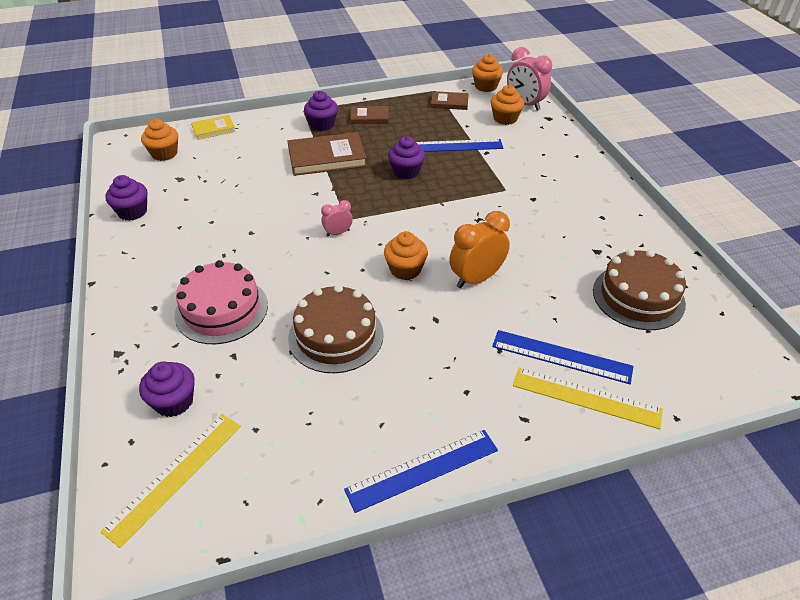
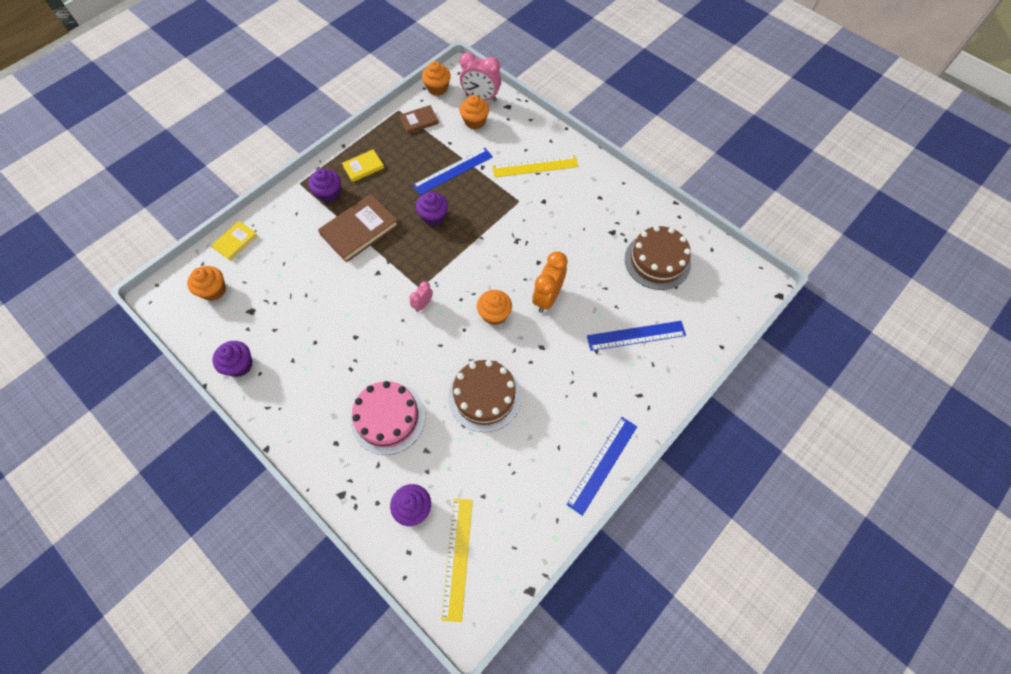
camera: 30 degrees left, 20 degrees up
brown book [350,106,388,124] -> yellow book [342,149,384,182]
yellow ruler [513,368,663,429] -> yellow ruler moved to [492,155,578,177]

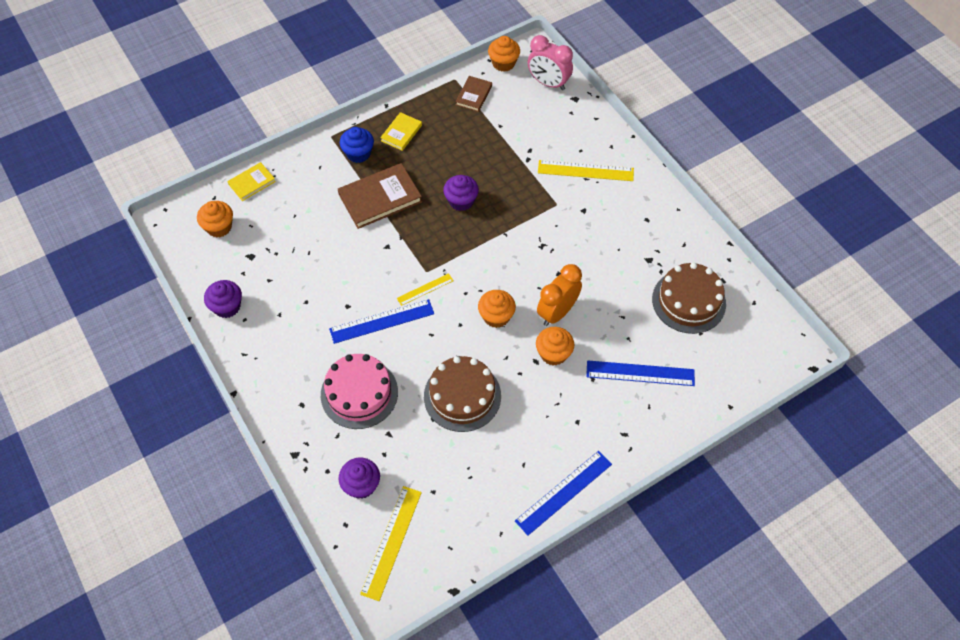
camera: 15 degrees right, 5 degrees down
purple cupcake [308,168,341,203] -> blue cupcake [340,127,374,163]
yellow book [342,149,384,182] -> yellow book turned 45 degrees counterclockwise [380,112,422,151]
brown book [399,105,439,134] -> brown book turned 60 degrees counterclockwise [456,76,492,112]
pink clock [410,281,433,312] -> yellow ruler [397,273,454,306]
blue ruler [413,148,493,195] -> blue ruler moved to [329,299,434,344]
orange cupcake [460,95,489,129] -> orange cupcake moved to [536,327,574,366]

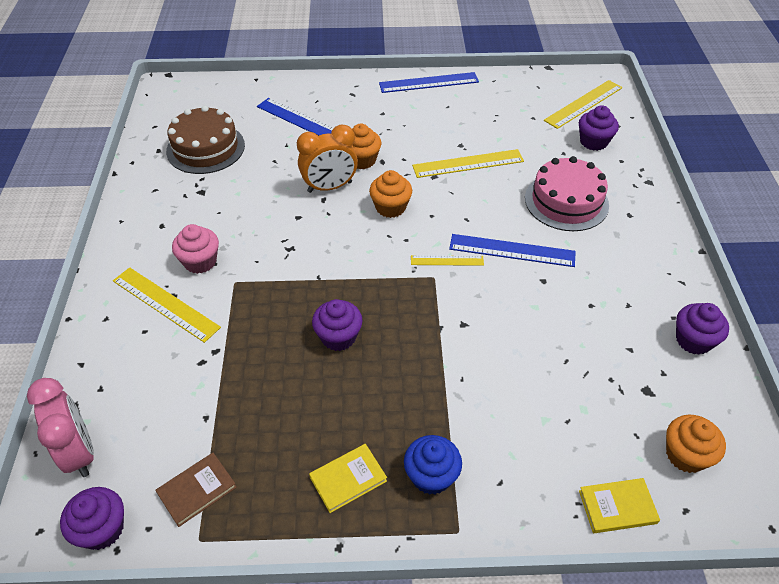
camera: 150 degrees left, 10 degrees down
brown book [338,163,422,229] -> none
brown cake [424,356,501,432] -> yellow ruler [412,149,524,178]
orange cupcake [488,36,520,72] -> purple cupcake [60,487,124,550]
none -> pink cupcake [172,224,219,274]

